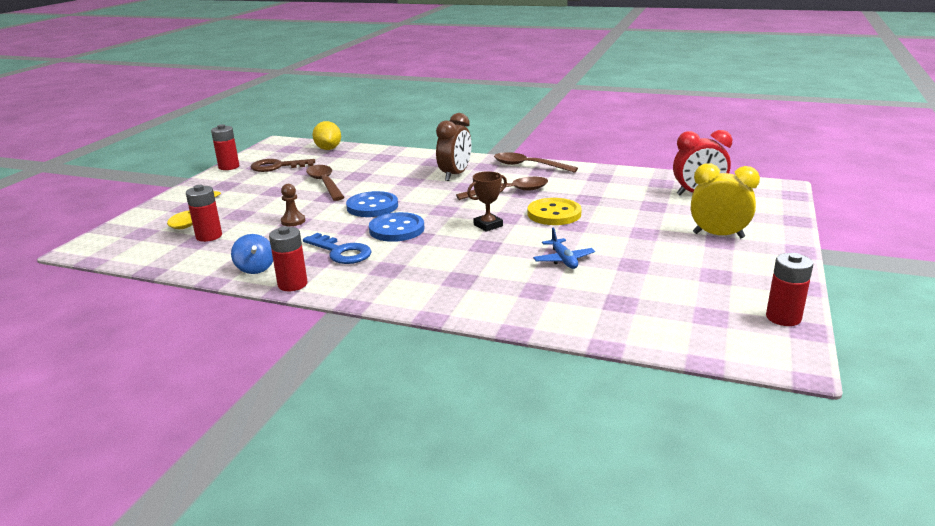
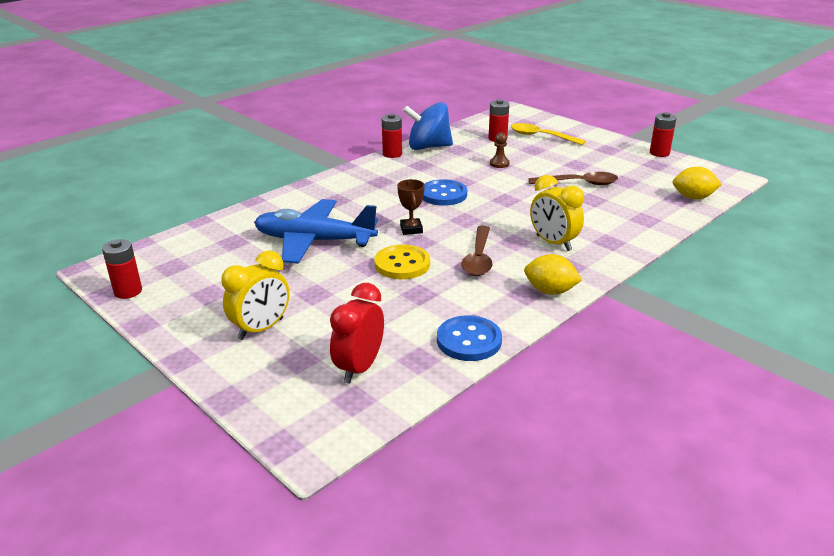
camera: 115 degrees right, 5 degrees up
blue spinning top [231,234,273,274] -> blue spinning top [403,102,453,150], size x1.95
brown key [251,159,315,172] -> none
blue key [303,233,372,264] -> none
blue button [346,191,398,217] -> blue button moved to [437,315,502,361]
brown clock [436,113,471,181] -> yellow clock [530,175,584,251]
brown spoon [494,152,578,173] -> yellow lemon [524,254,582,295]
blue plane [533,228,595,269] -> blue plane [254,199,378,264], size x2.35

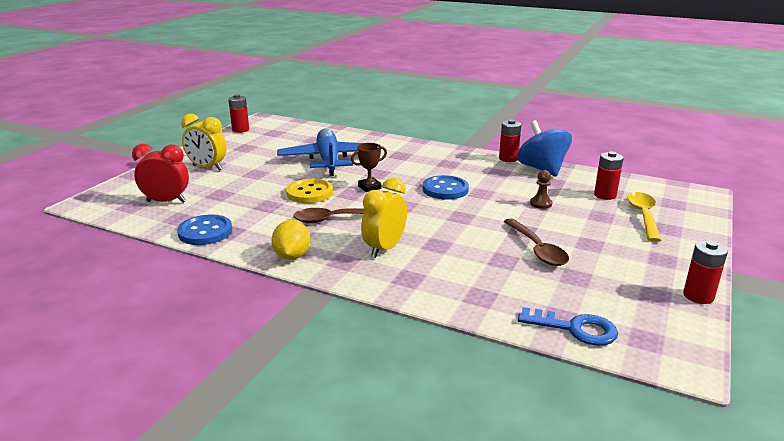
camera: 70 degrees right, 5 degrees down
yellow lemon [673,167,722,199] -> blue key [518,307,618,346]

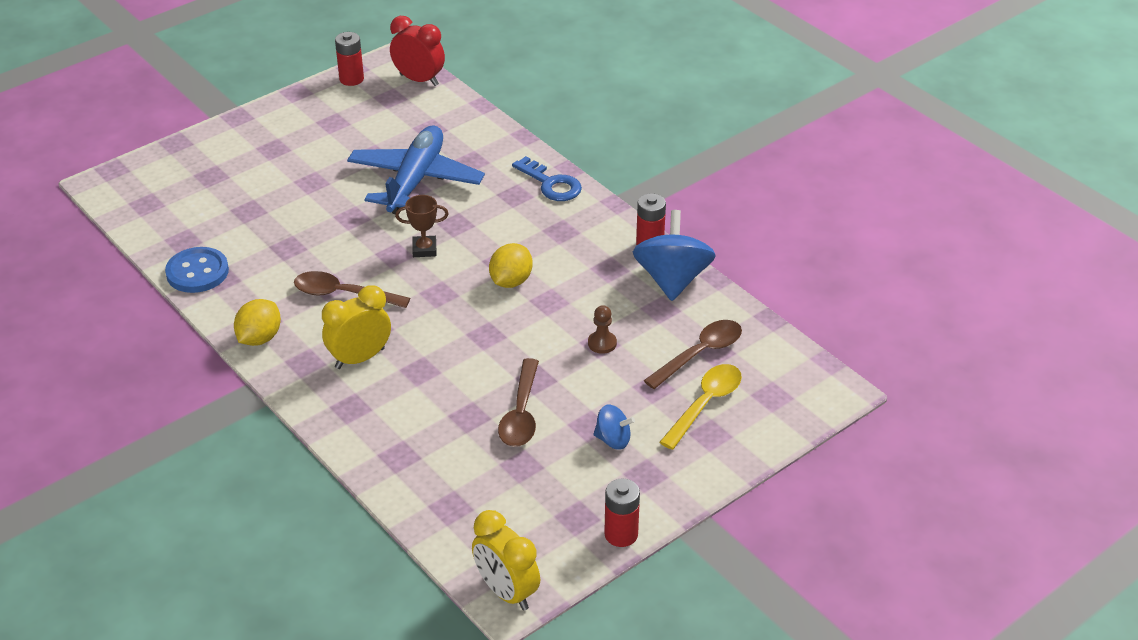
camera: 25 degrees right, 15 degrees up
red clock [132,144,189,203] -> red clock moved to [390,16,445,86]
yellow clock [181,114,227,171] -> yellow clock moved to [472,510,540,610]
yellow button [286,179,333,203] -> none
blue button [423,175,469,200] -> yellow lemon [489,243,533,288]
blue key [518,307,618,346] -> blue key moved to [512,156,582,201]
red battery [594,151,623,200] -> brown spoon [643,320,742,389]
none -> blue spinning top [593,405,635,450]

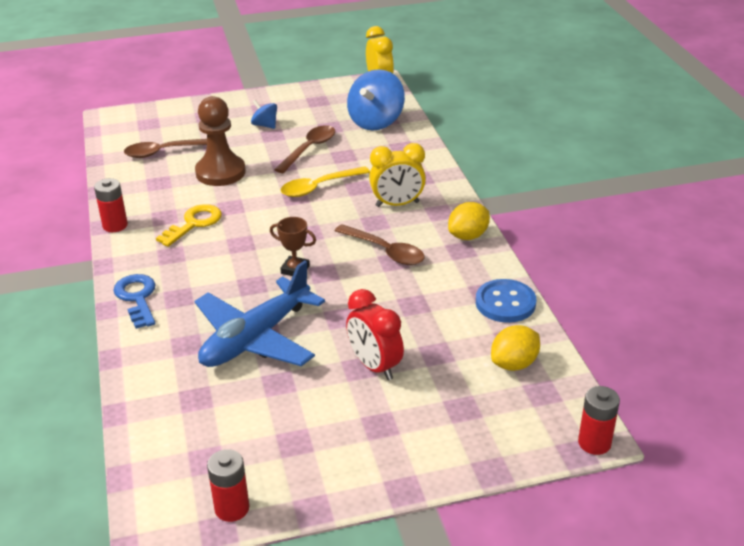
camera: 155 degrees left, 5 degrees down
red clock [390,16,445,86] -> red clock moved to [346,289,404,380]
yellow lemon [489,243,533,288] -> yellow lemon moved to [491,325,540,371]
brown pawn [588,305,617,354] -> brown pawn [195,96,246,186], size x2.22
red battery [604,479,640,547] -> red battery moved to [578,386,620,455]
blue spinning top [633,210,716,301] -> blue spinning top moved to [347,69,405,131]
yellow spoon [659,364,742,450] -> yellow spoon moved to [280,166,370,197]
none -> yellow key [156,204,222,247]

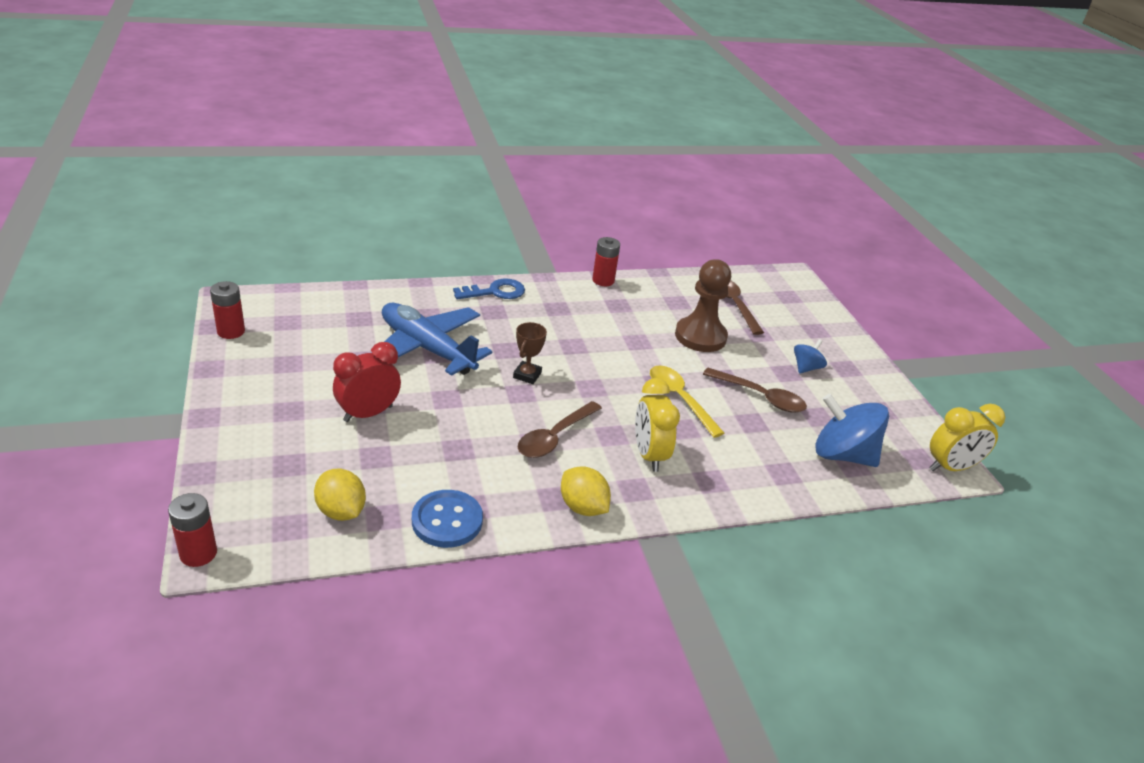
camera: 85 degrees right, 0 degrees up
yellow key [156,204,222,247] -> none

